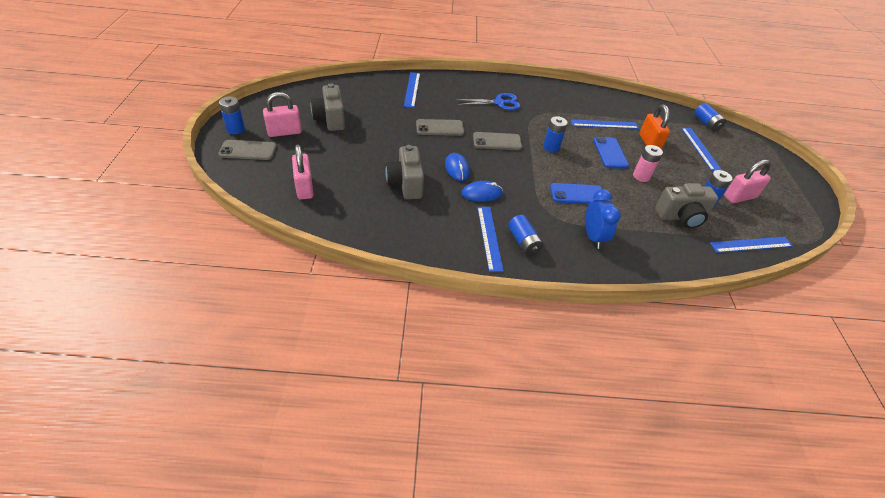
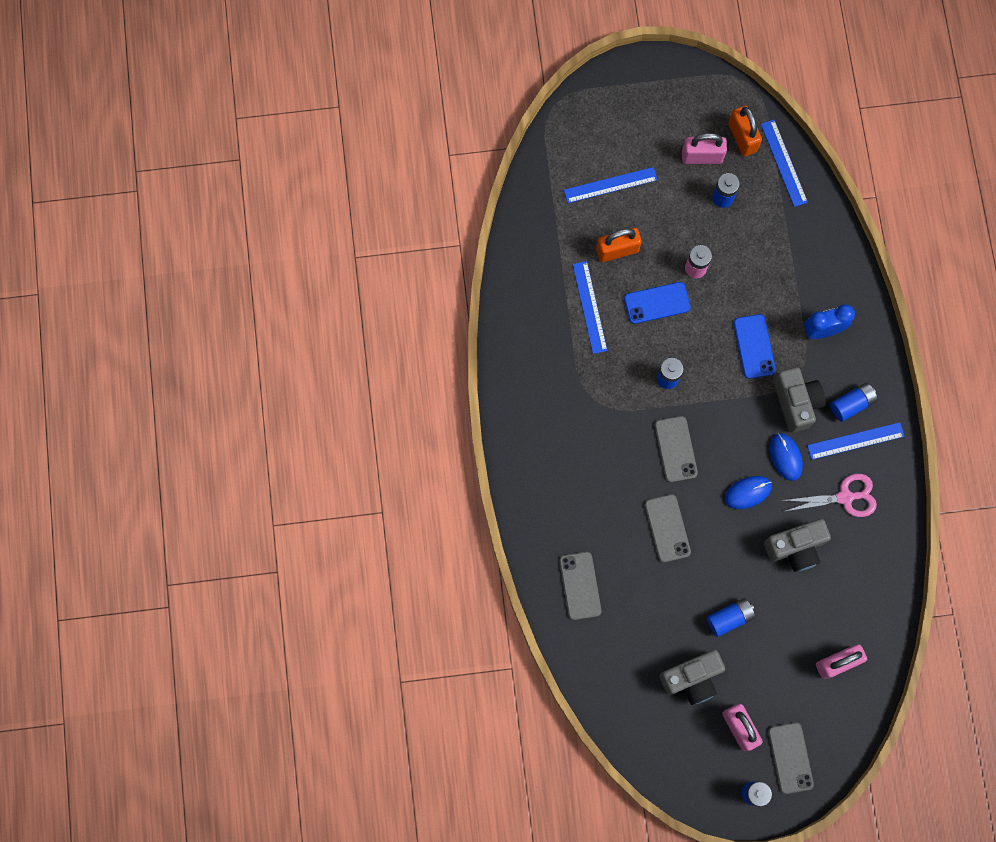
camera: 95 degrees left, 30 degrees up
blue ruler [404,72,420,108] -> grey phone [559,552,601,620]
blue scissors [456,93,520,111] -> none
grey camera [655,183,718,229] -> grey camera moved to [774,367,826,433]
blue battery [695,103,726,132] -> blue battery moved to [707,598,755,637]
pink padlock [724,160,771,203] -> pink padlock turned 60 degrees counterclockwise [682,133,727,164]
none -> orange padlock [728,106,762,156]
none -> pink scissors [781,474,877,517]

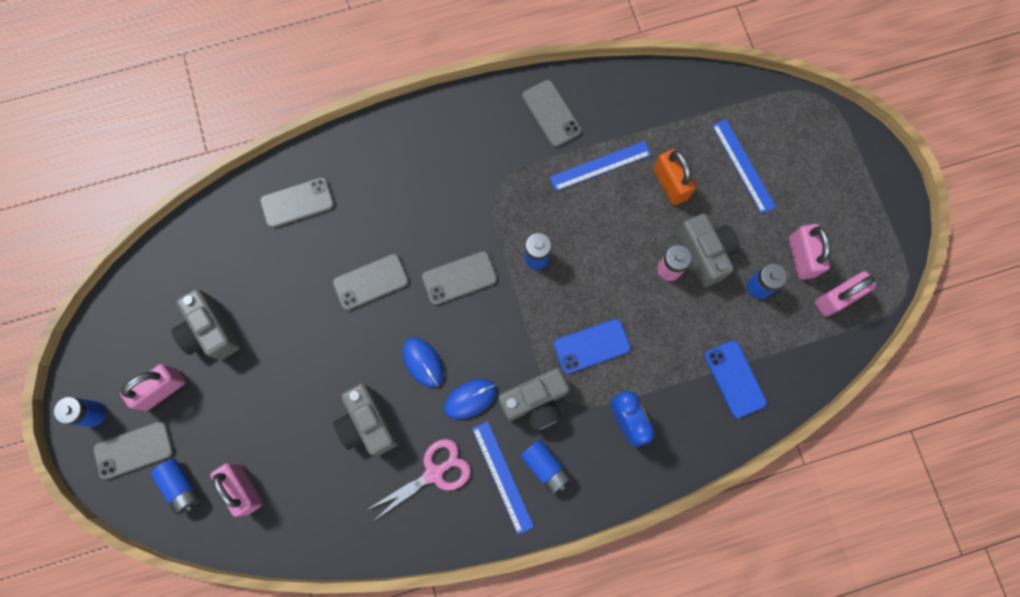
camera: 80 degrees right, 0 degrees up
blue phone [624,282,691,324] -> blue phone moved to [705,340,767,418]
blue battery [707,598,755,637] -> blue battery moved to [151,459,201,515]
orange padlock [728,106,762,156] -> pink padlock [815,271,876,316]
blue ruler [761,120,808,207] -> none
pink scissors [781,474,877,517] -> pink scissors turned 105 degrees counterclockwise [368,439,471,520]
none -> grey phone [522,80,581,147]
none -> grey camera [677,214,740,287]

